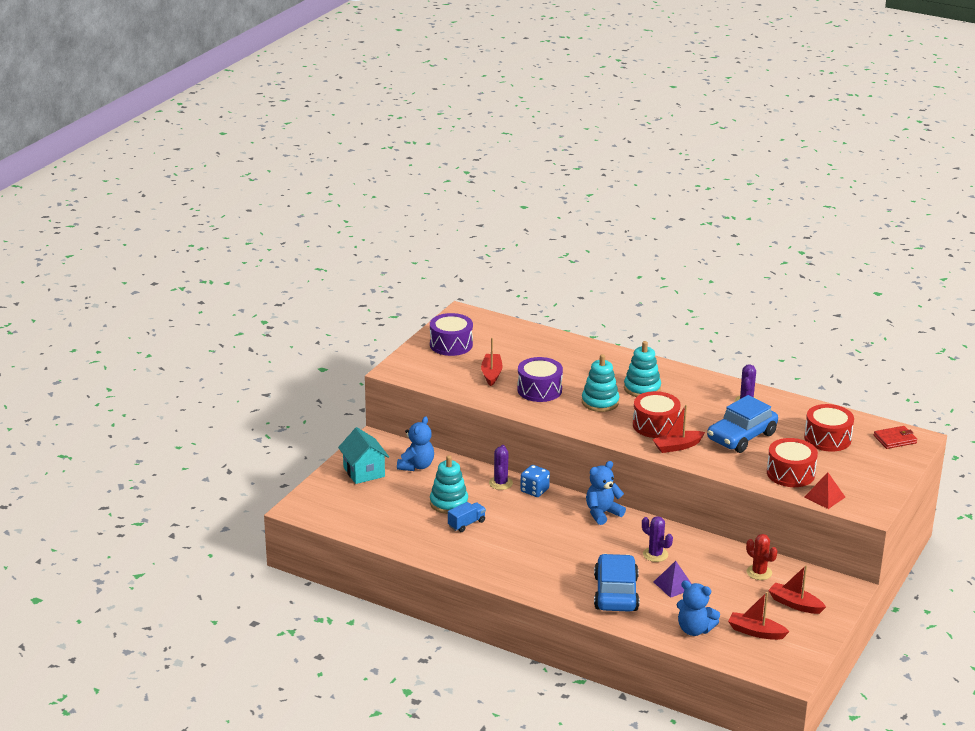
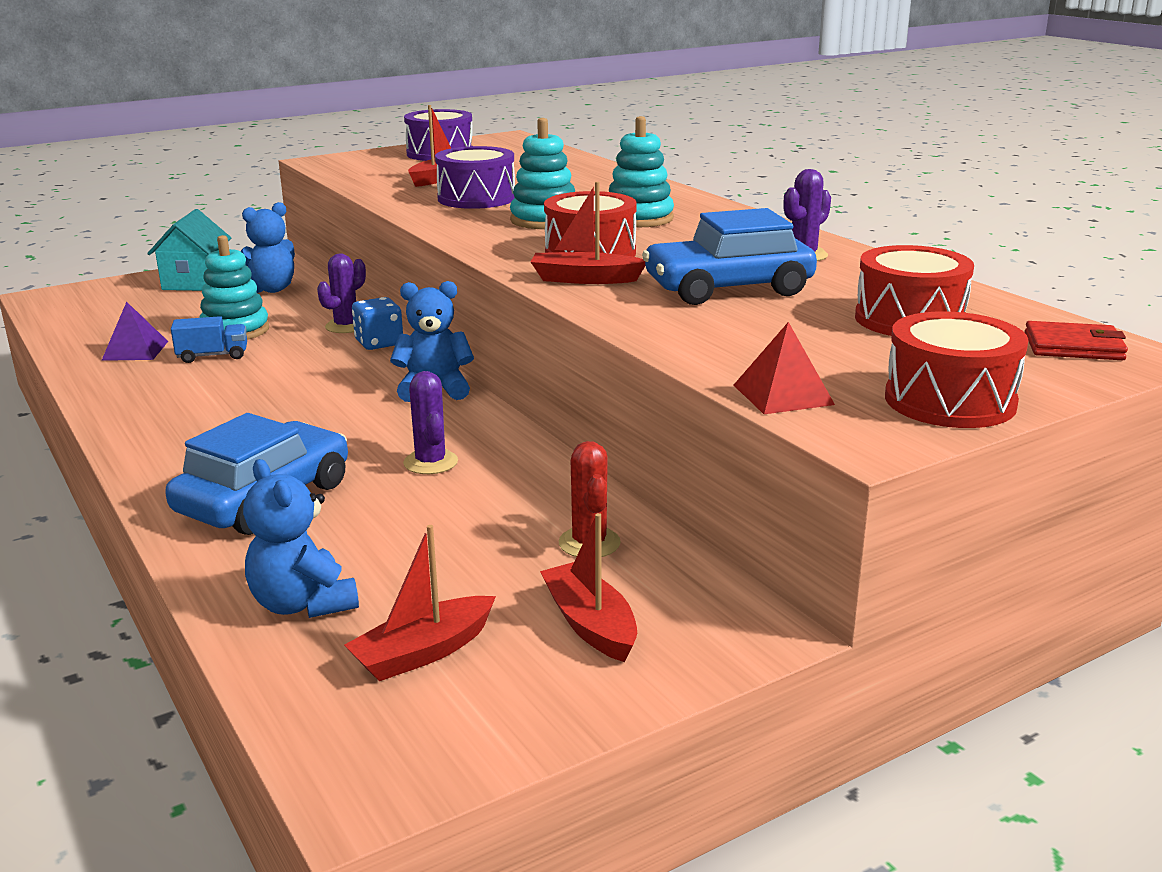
camera: 30 degrees right, 5 degrees down
purple pyramid [654,561,691,598] -> purple pyramid moved to [101,302,168,361]
red boat [728,592,789,640] -> red boat turned 90 degrees counterclockwise [344,525,496,681]
red drum [767,438,818,487] -> red drum moved to [885,312,1029,428]

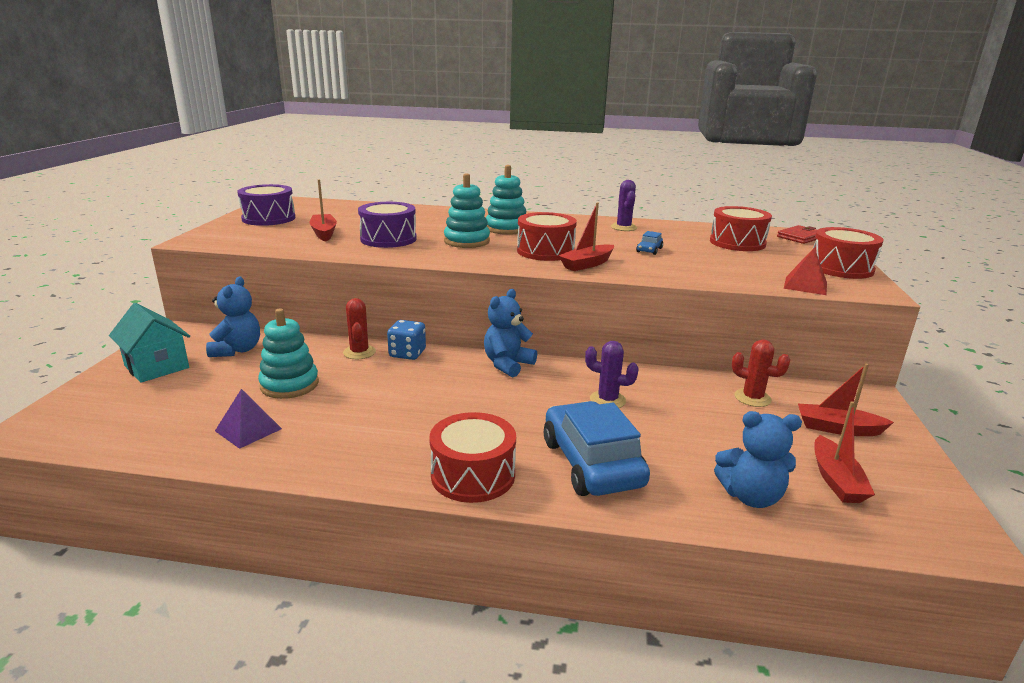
camera: 50 degrees left, 0 degrees up
blue truck [171,316,247,363] -> none
purple cactus [317,253,366,333] -> red cactus [343,298,376,359]
blue car [642,208,817,305] -> blue car [636,231,663,255], size x0.40
none -> red drum [429,412,516,503]

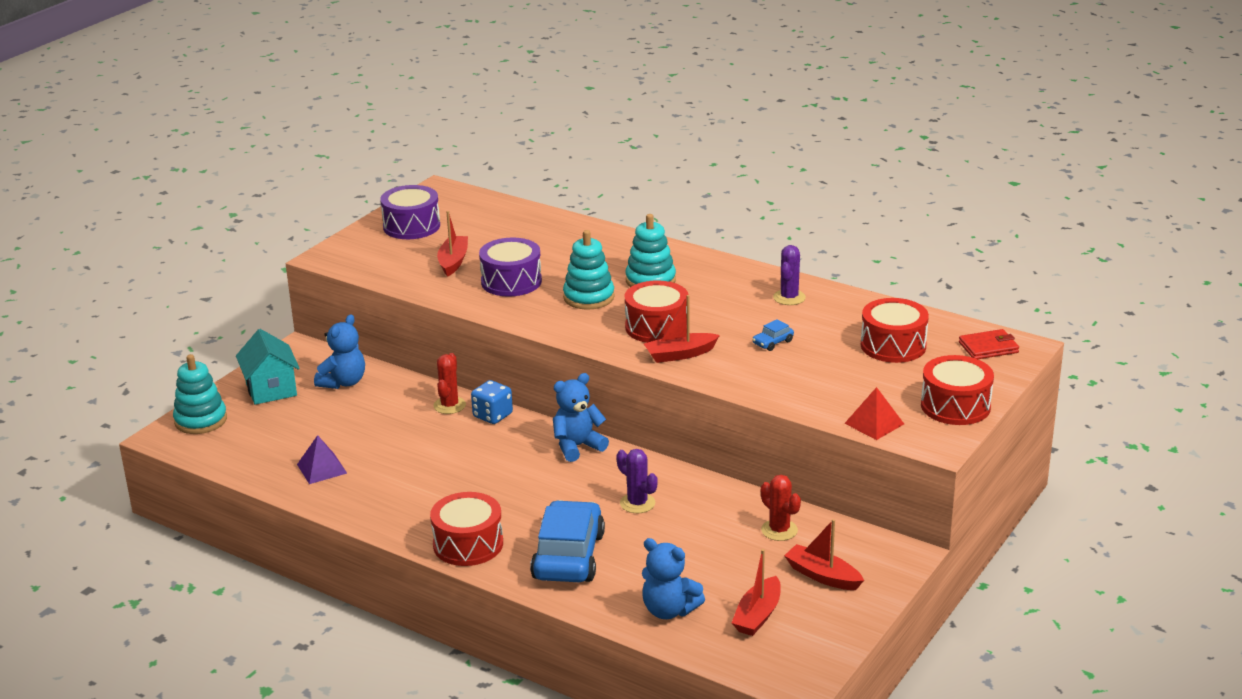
camera: 25 degrees right, 5 degrees up
turquoise stacking toy [258,308,319,399] -> turquoise stacking toy moved to [173,354,227,434]

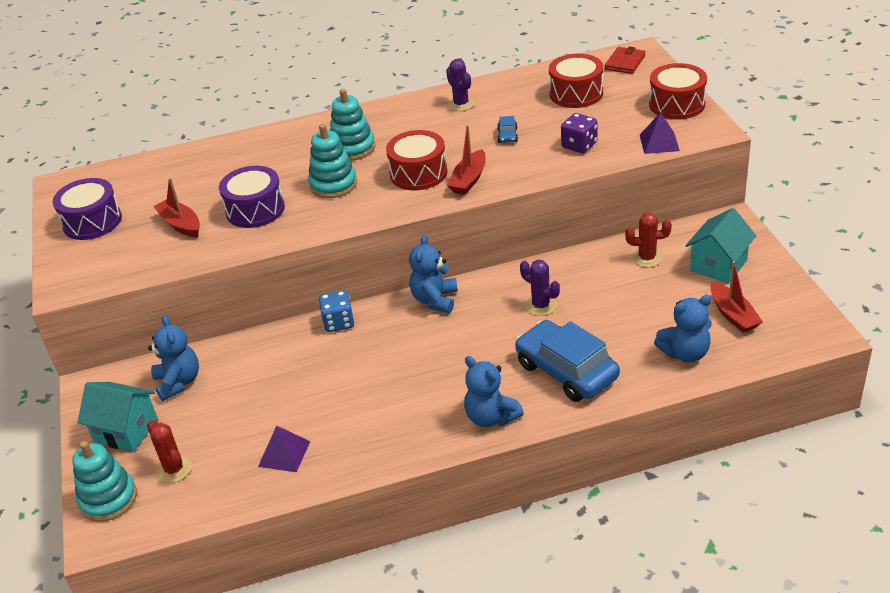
camera: 45 degrees left, 10 degrees up
red drum [430,492,503,566] -> blue teddy bear [464,356,524,427]
red cactus [433,353,466,414] -> red cactus moved to [147,420,192,483]
purple cactus [616,449,658,513] -> purple cactus turned 45 degrees clockwise [520,260,560,316]
red boat [784,519,864,590] -> turquoise house [685,208,756,284]
red pyramid [844,387,904,440] -> purple pyramid [640,112,680,154]
none -> purple dice [561,113,597,153]

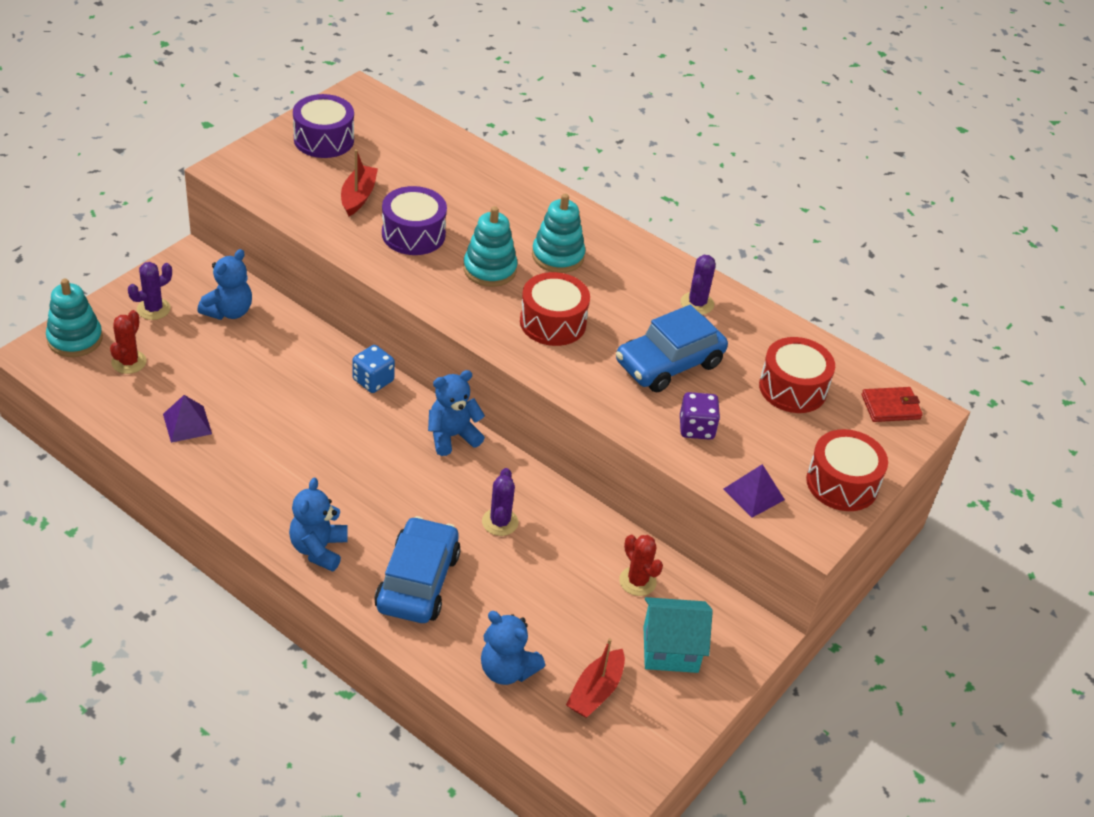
camera: 45 degrees right, 5 degrees up
turquoise house [77,382,158,452] -> purple cactus [128,262,172,320]
red boat [447,125,486,195] -> none
blue car [497,116,518,143] -> blue car [616,305,728,392], size x2.48

